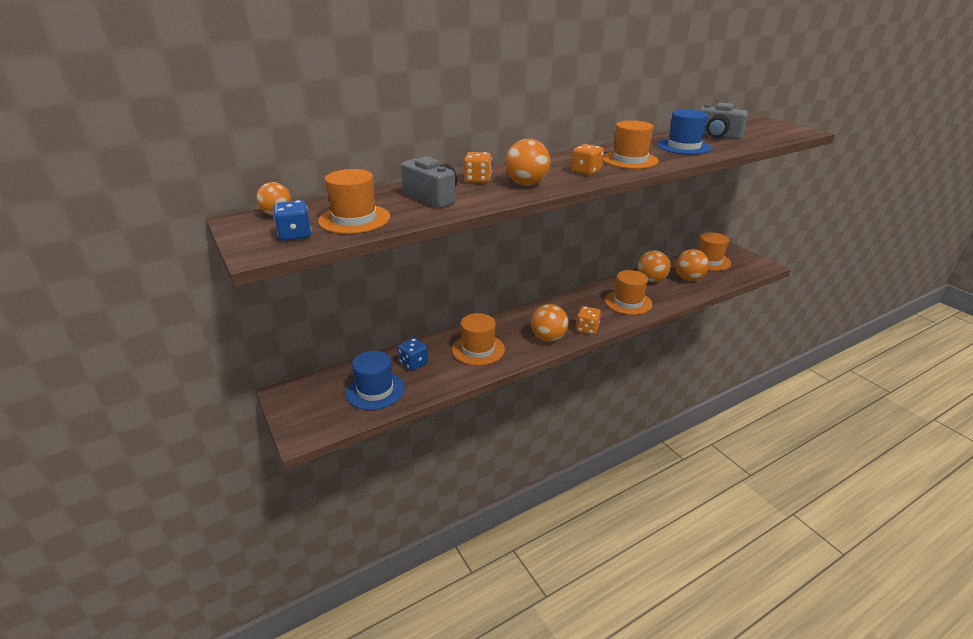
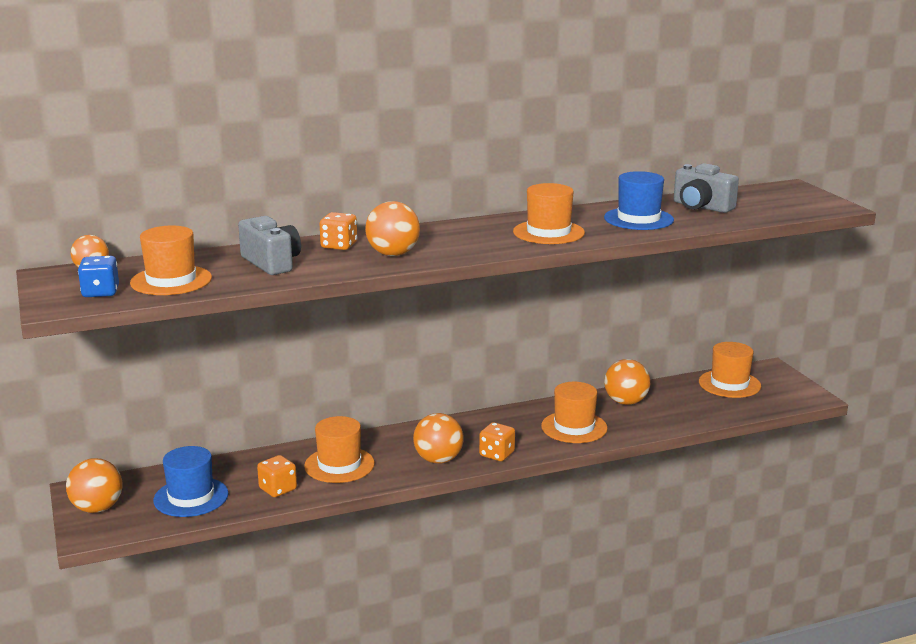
camera: 10 degrees right, 10 degrees down
blue dice [398,338,428,371] -> none
orange dice [572,144,604,175] -> orange dice moved to [257,455,297,497]
orange ball [676,249,709,281] -> orange ball moved to [66,458,123,513]

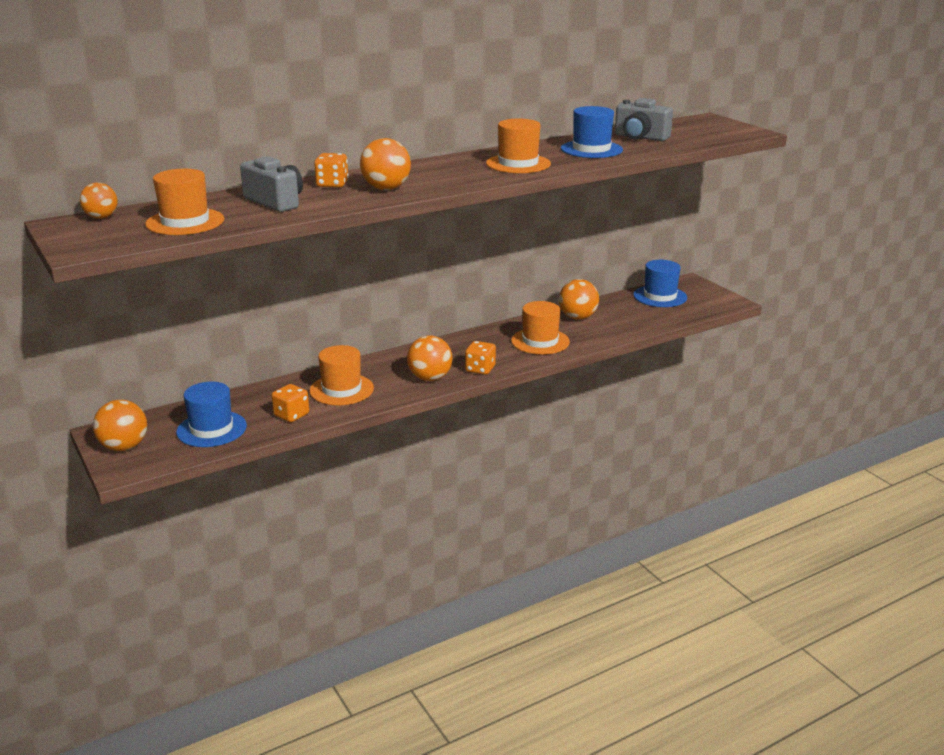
camera: 10 degrees left, 5 degrees up
blue dice [78,256,119,297] -> none
orange hat [699,342,761,398] -> blue hat [633,260,687,307]

